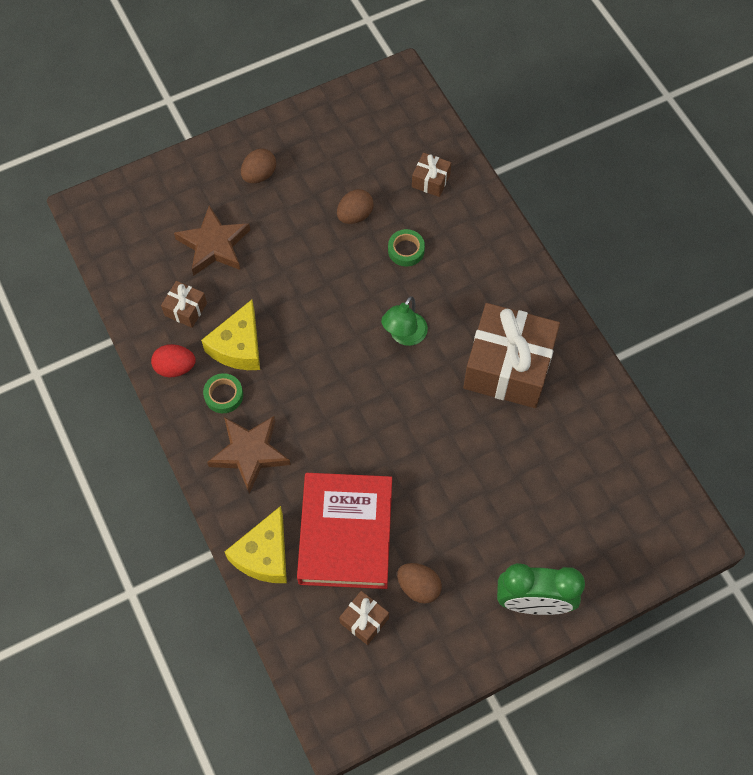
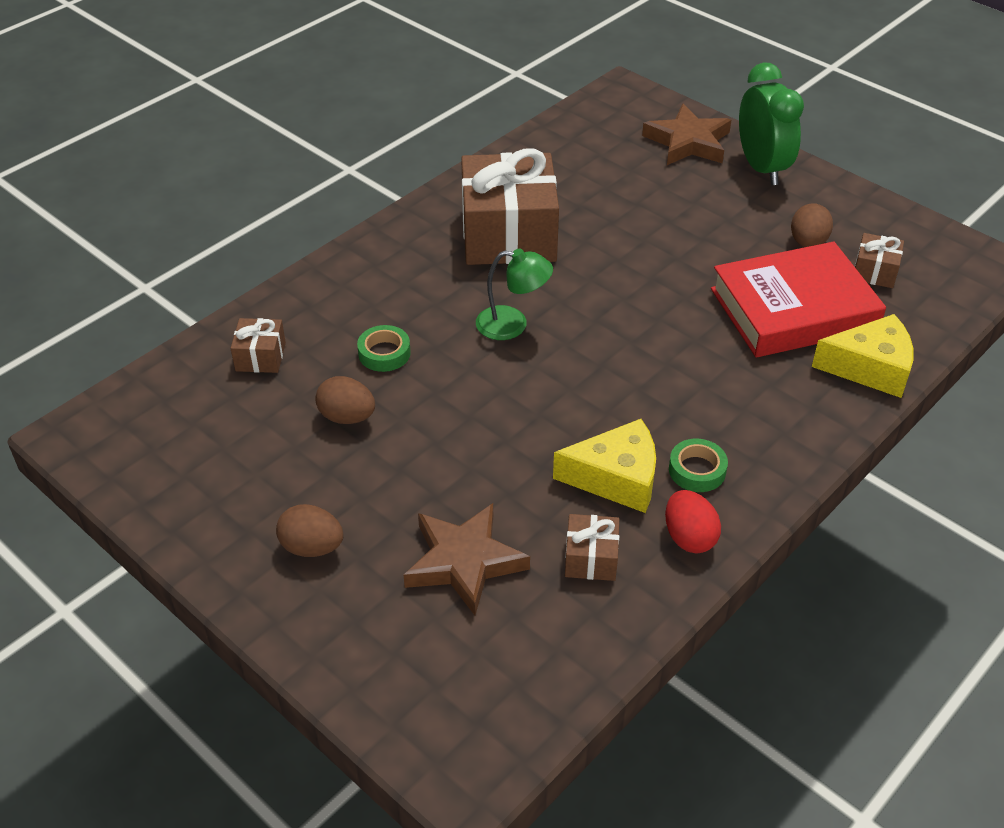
camera: 110 degrees left, 20 degrees down
brown star [207,416,291,494] -> brown star moved to [642,104,731,165]

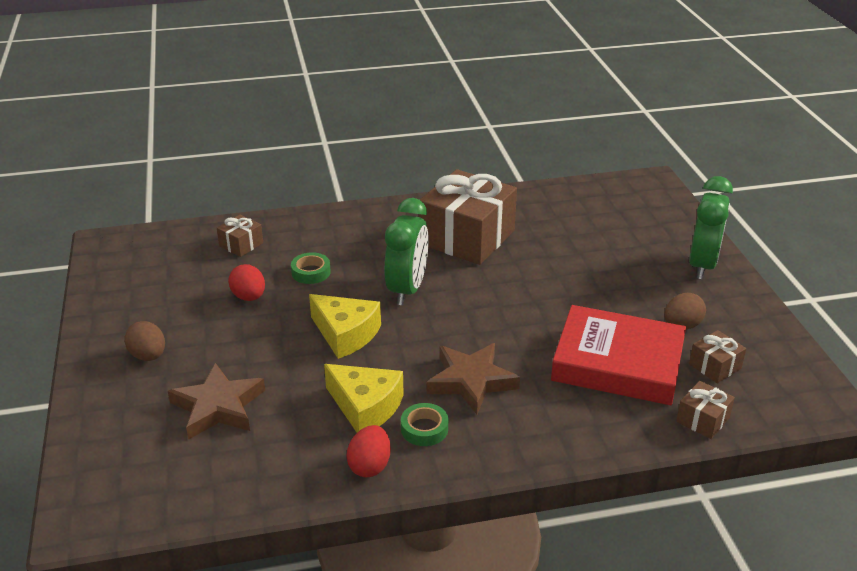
camera: 35 degrees right, 10 degrees down
brown egg [315,376,375,424] -> red egg [228,264,265,301]
green lamp [476,248,553,340] -> green clock [384,198,429,305]
brown gift [565,514,619,581] -> brown gift moved to [676,381,735,439]
brown star [642,104,731,165] -> brown star moved to [426,343,520,415]
yellow cheese [812,314,914,398] -> yellow cheese moved to [309,294,381,359]

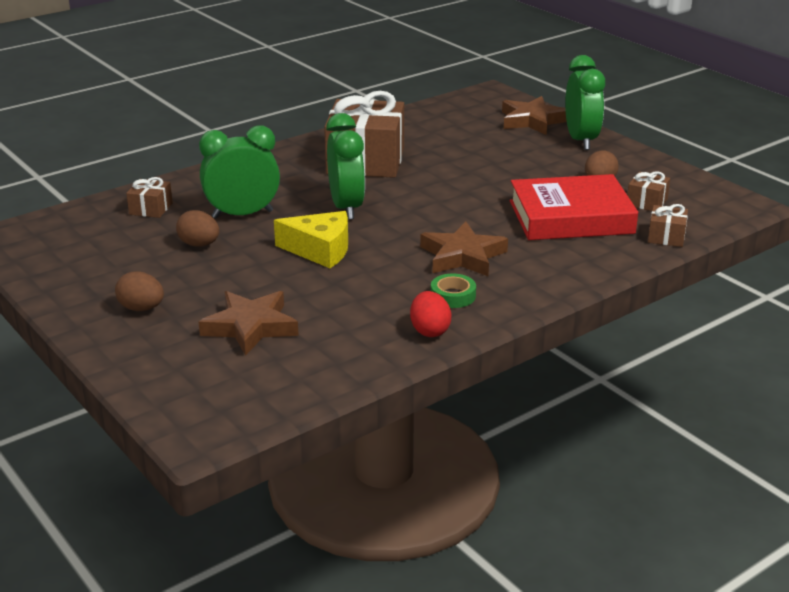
camera: 25 degrees left, 5 degrees down
red egg [228,264,265,301] -> brown egg [176,210,219,246]
green tape [291,252,331,284] -> green clock [199,125,280,218]
yellow cheese [324,364,404,433] -> none
none -> brown star [502,96,567,135]

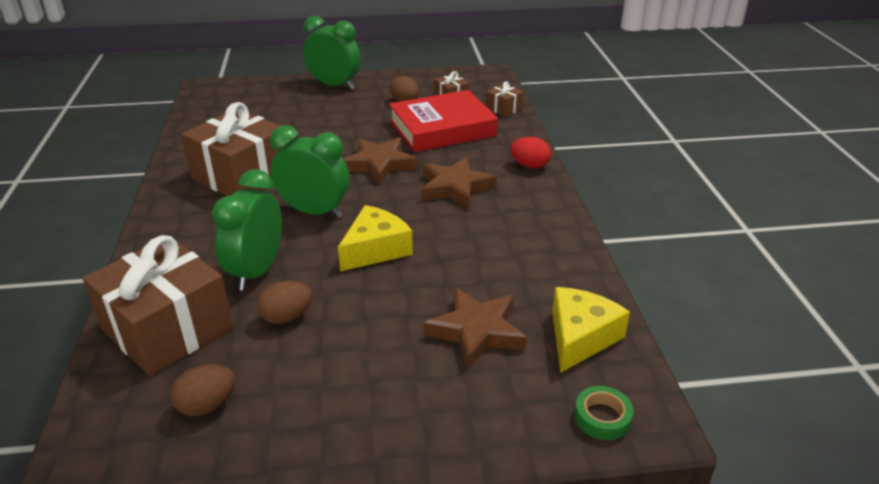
camera: 60 degrees left, 5 degrees up
brown egg [115,271,164,311] -> brown egg moved to [170,364,235,416]
brown gift [126,177,173,218] -> brown gift [83,235,233,376], size x2.29
red egg [410,291,451,337] -> red egg moved to [510,137,551,169]
green tape [431,274,476,308] -> green tape moved to [574,386,634,440]
brown star [502,96,567,135] -> brown star moved to [344,137,417,185]
red book [510,174,638,240] -> red book turned 45 degrees clockwise [389,90,498,152]
none -> yellow cheese [552,287,630,373]

